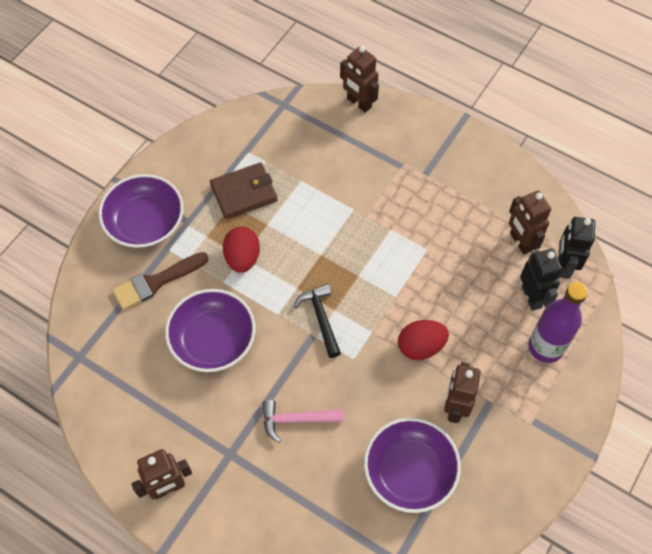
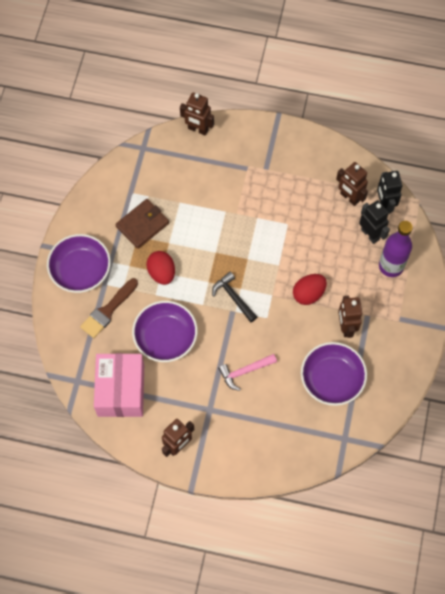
camera: 20 degrees left, 5 degrees up
none -> pink box [94,353,144,417]

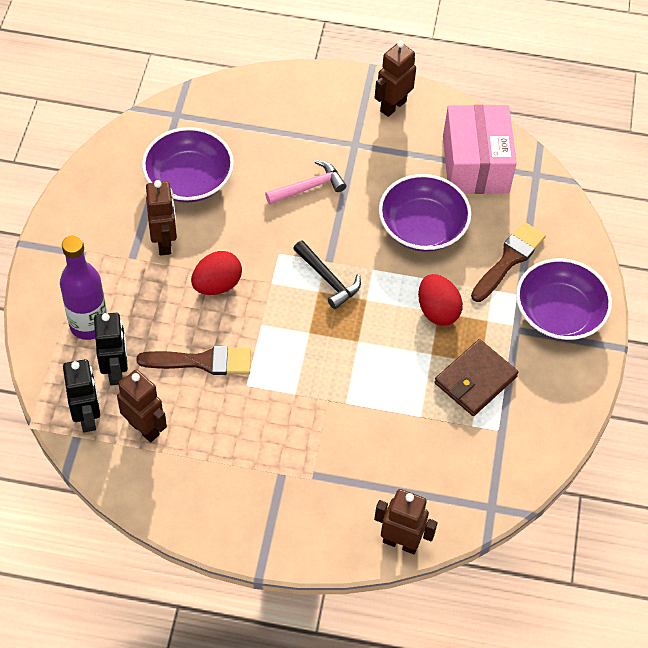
camera: 175 degrees right, 10 degrees down
black robot [359,200,390,244] -> black robot turned 150 degrees counterclockwise [94,313,128,385]
none -> brown brush [136,346,251,375]

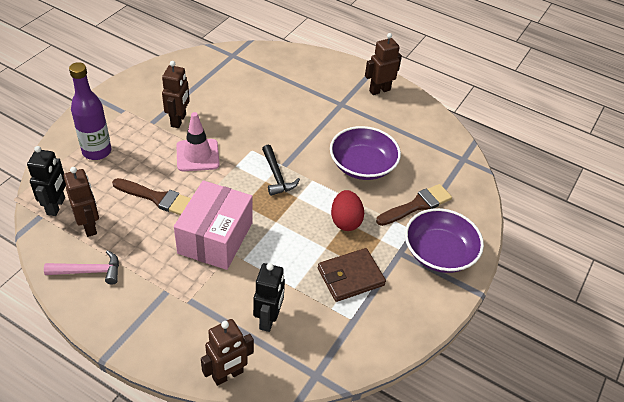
camera: 20 degrees right, 10 degrees down
black robot [94,313,128,385] -> black robot moved to [253,263,285,332]
purple bowl [142,127,234,202] -> none
red egg [191,251,242,295] -> pink traffic cone [176,112,220,171]
pink hammer [265,160,346,205] -> pink hammer moved to [44,250,119,285]
brown robot [374,489,438,554] -> brown robot turned 105 degrees clockwise [201,319,254,386]
pink box [443,105,517,194] -> pink box moved to [174,180,253,270]

